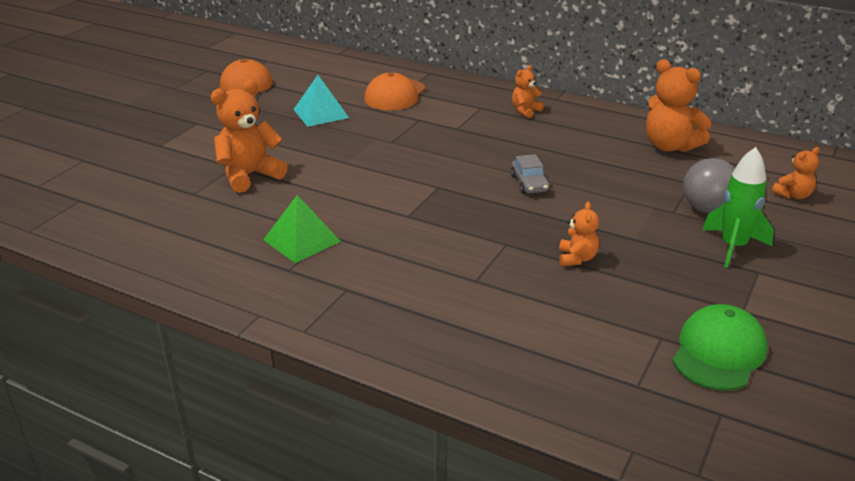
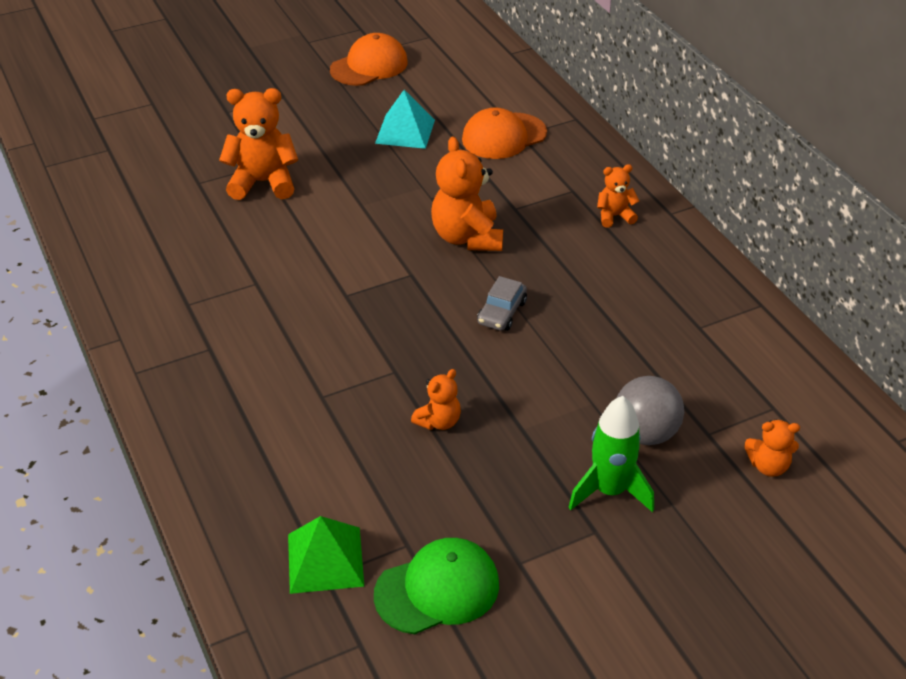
camera: 35 degrees right, 10 degrees up
green pyramid [263,195,341,263] -> green pyramid moved to [288,516,364,594]
orange teddy bear [646,59,712,152] -> orange teddy bear moved to [431,136,503,251]

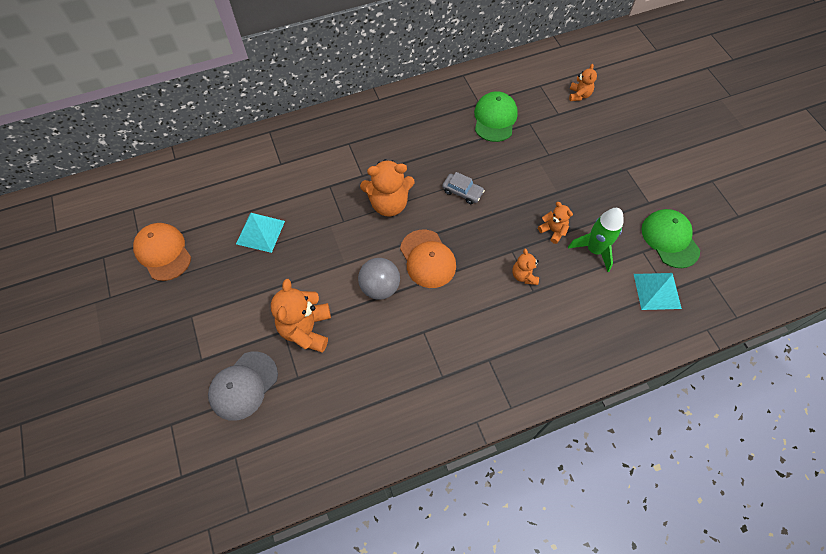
camera: 85 degrees left, 20 degrees up
green pyramid [288,516,364,594] -> turquoise pyramid [634,273,682,310]
orange cap [462,107,547,159] -> orange cap moved to [400,230,456,288]
green rocket [568,396,654,512] -> green rocket moved to [568,208,623,272]
orange teddy bear [597,164,639,228] -> orange teddy bear moved to [512,248,539,285]
grey ball [617,376,684,445] -> grey ball moved to [358,258,400,300]
none -> grey cap [208,352,278,421]
none -> green cap [474,91,518,142]

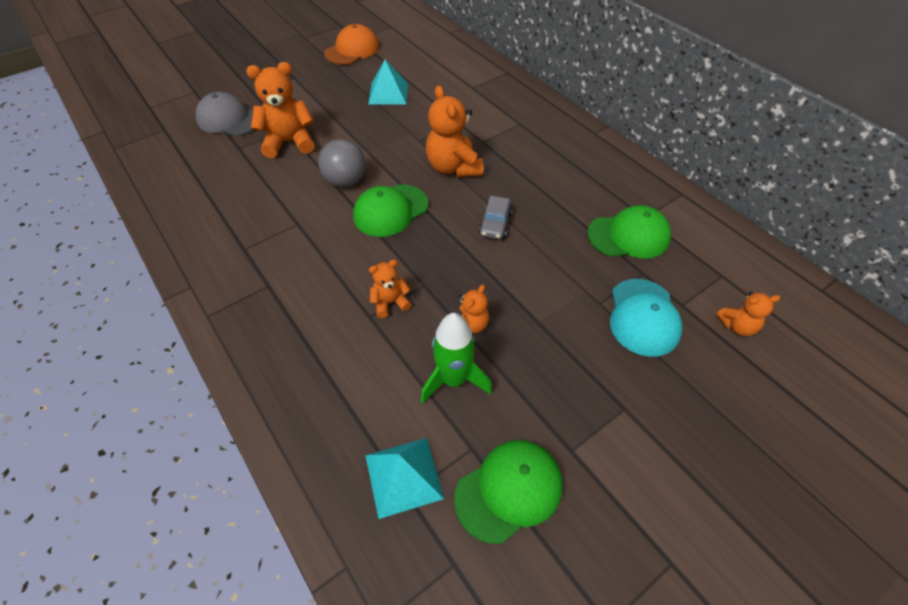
camera: 75 degrees right, 10 degrees down
orange cap [400,230,456,288] -> green cap [353,185,428,237]
none -> turquoise cap [610,279,682,357]

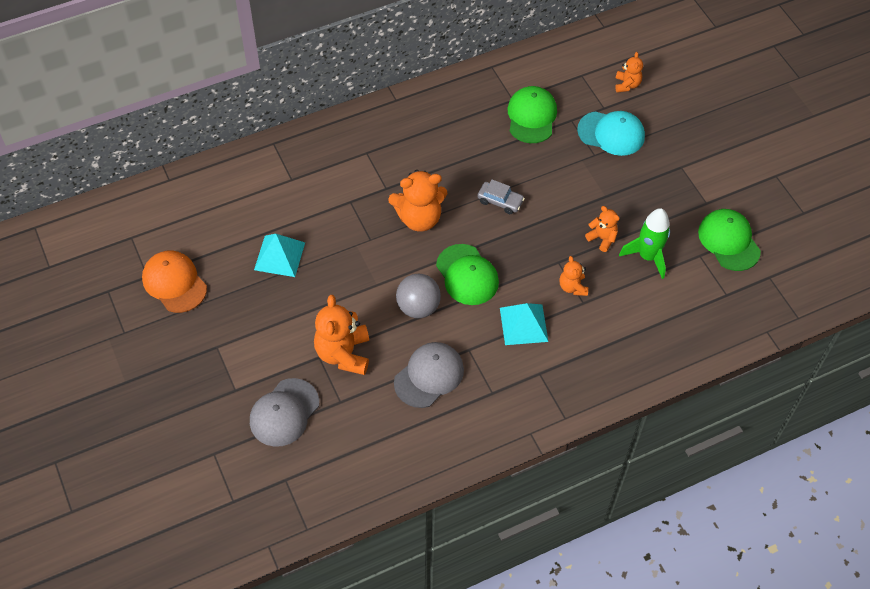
camera: 80 degrees left, 5 degrees up
turquoise pyramid [365,438,444,519] -> turquoise pyramid moved to [500,303,548,345]
none -> grey cap [394,342,464,408]

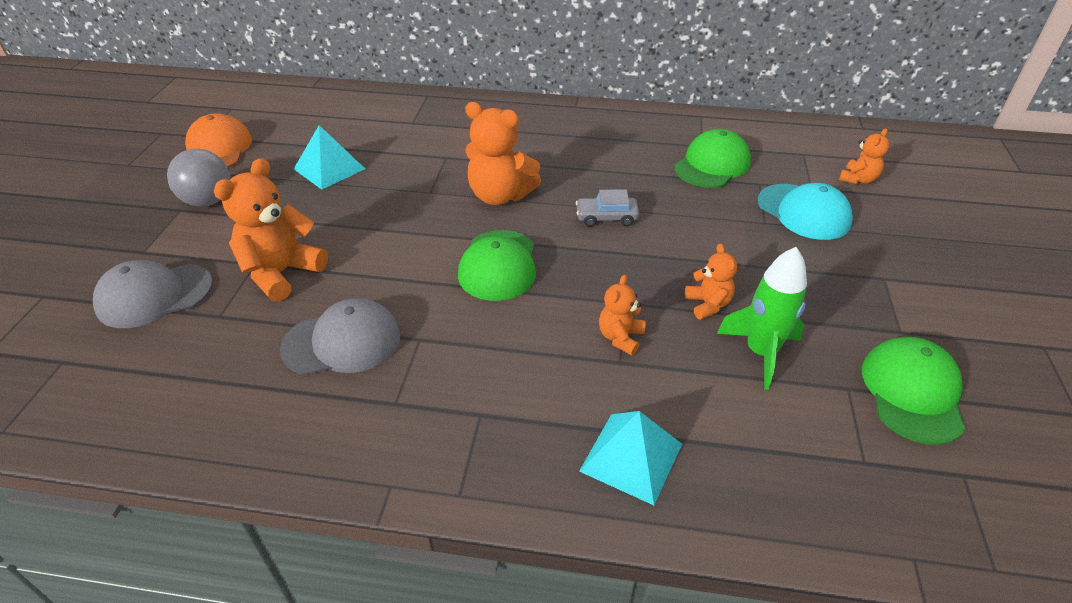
camera: 35 degrees right, 15 degrees down
grey ball [396,274,441,318] -> grey ball moved to [167,149,230,207]
grey car [477,179,525,214] -> grey car turned 120 degrees clockwise [576,189,639,227]
turquoise pyramid [500,303,548,345] -> turquoise pyramid moved to [579,411,682,505]

